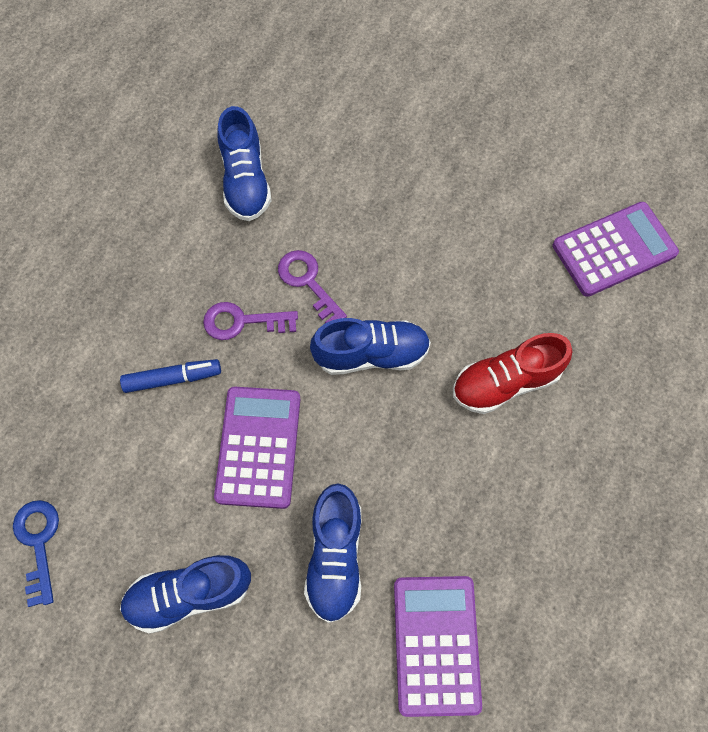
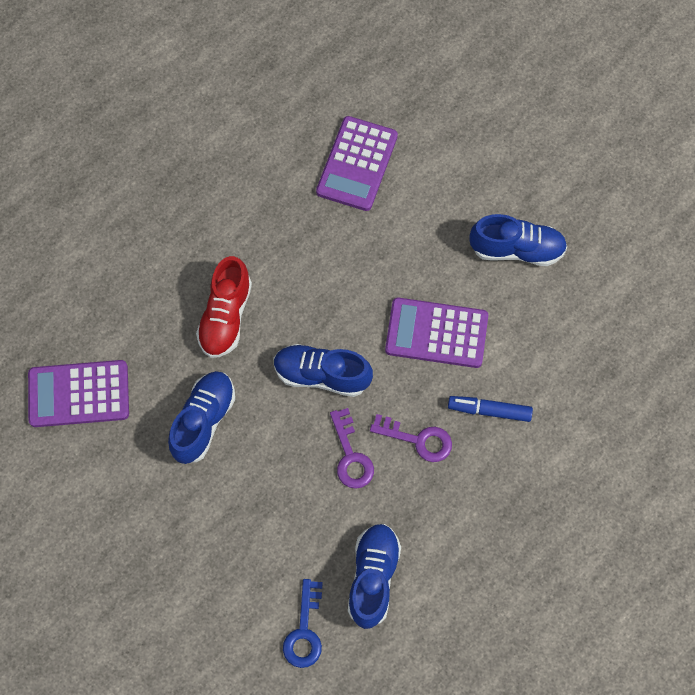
camera: 160 degrees left, 0 degrees up
blue key [13,500,59,607] -> blue key moved to [283,579,323,668]
purple calculator [214,387,300,509] -> purple calculator turned 75 degrees clockwise [385,298,488,368]
blue shoe [304,483,361,623] -> blue shoe moved to [168,371,235,464]
red shoe [453,333,572,414] -> red shoe turned 105 degrees clockwise [196,256,252,358]

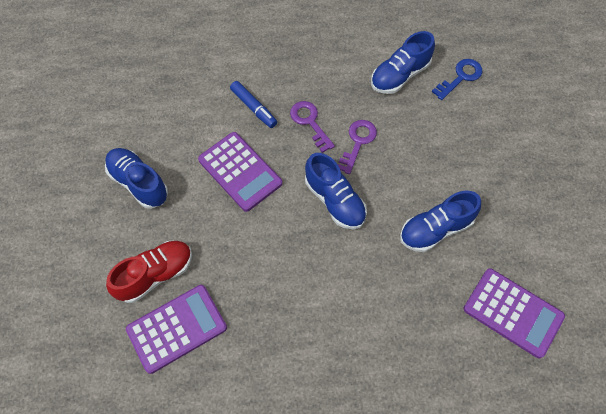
camera: 140 degrees left, 5 degrees down
red shoe [196,256,252,358] -> red shoe moved to [106,241,192,303]

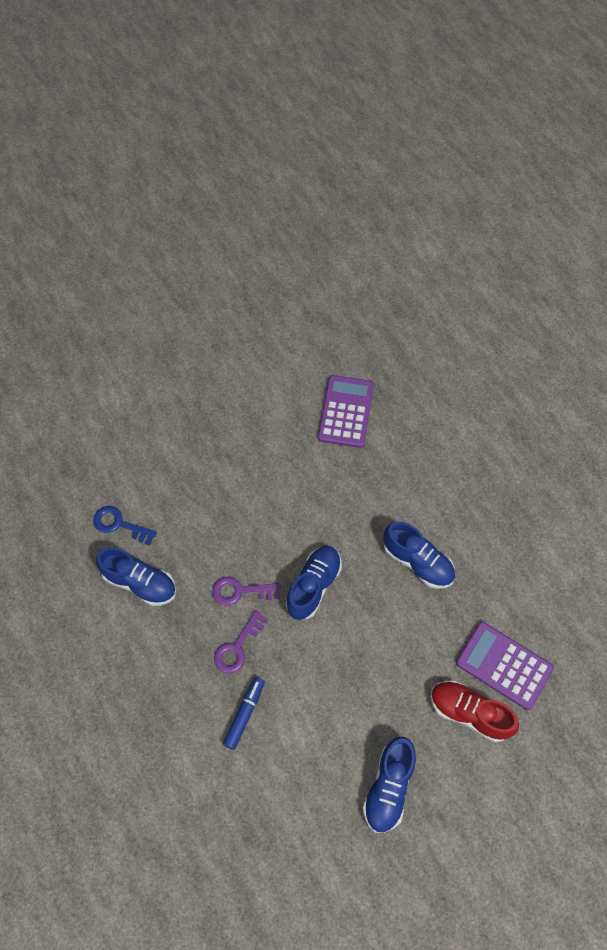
camera: 115 degrees left, 0 degrees up
purple calculator [198,132,282,212] -> none
blue shoe [400,191,481,252] -> blue shoe moved to [384,522,455,589]

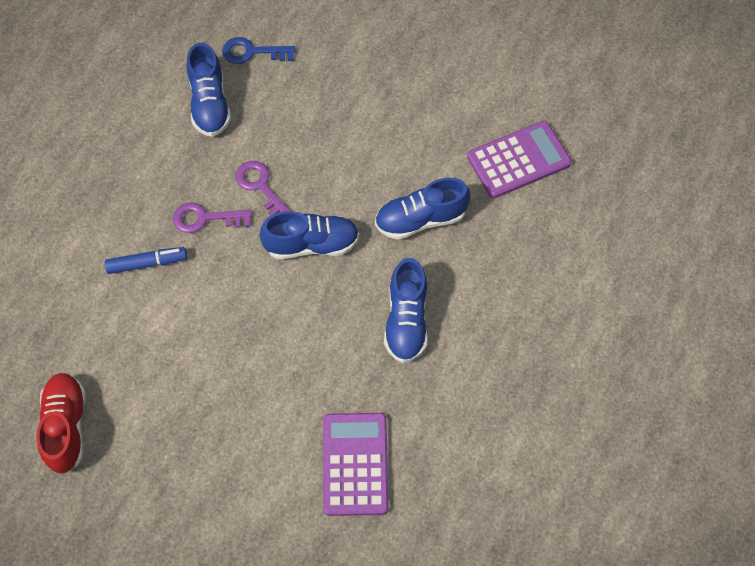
camera: 55 degrees right, 0 degrees up
blue key [93,506,157,545] -> blue key turned 75 degrees counterclockwise [222,37,295,64]
blue shoe [363,737,416,833] -> blue shoe moved to [375,178,470,240]
red shoe [431,681,519,742] -> red shoe moved to [36,373,86,473]

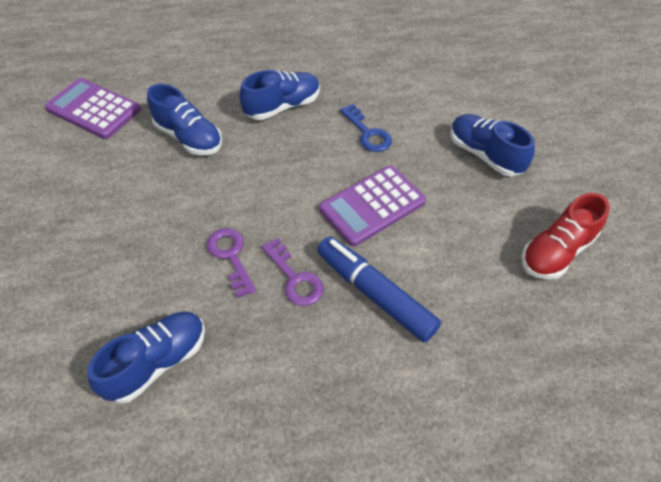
camera: 125 degrees left, 10 degrees down
blue marker [105,247,187,274] -> blue marker [317,236,441,343], size x1.62
blue key [222,37,295,64] -> blue key moved to [340,104,392,152]
purple key [236,161,290,216] -> purple key turned 135 degrees clockwise [207,228,256,298]
blue shoe [259,211,359,259] -> blue shoe moved to [450,114,535,176]
purple calculator [323,413,389,516] -> purple calculator moved to [319,165,426,246]

